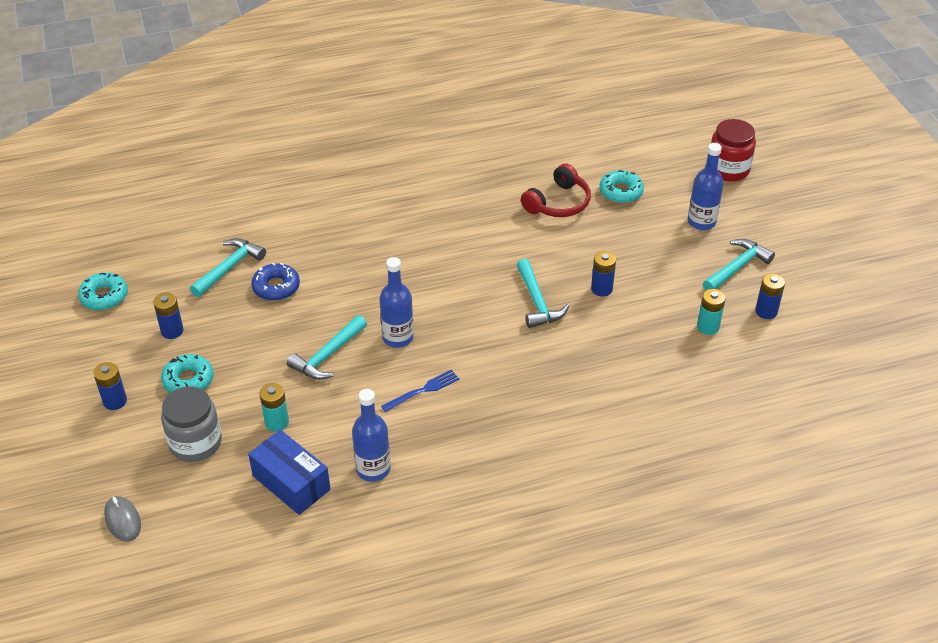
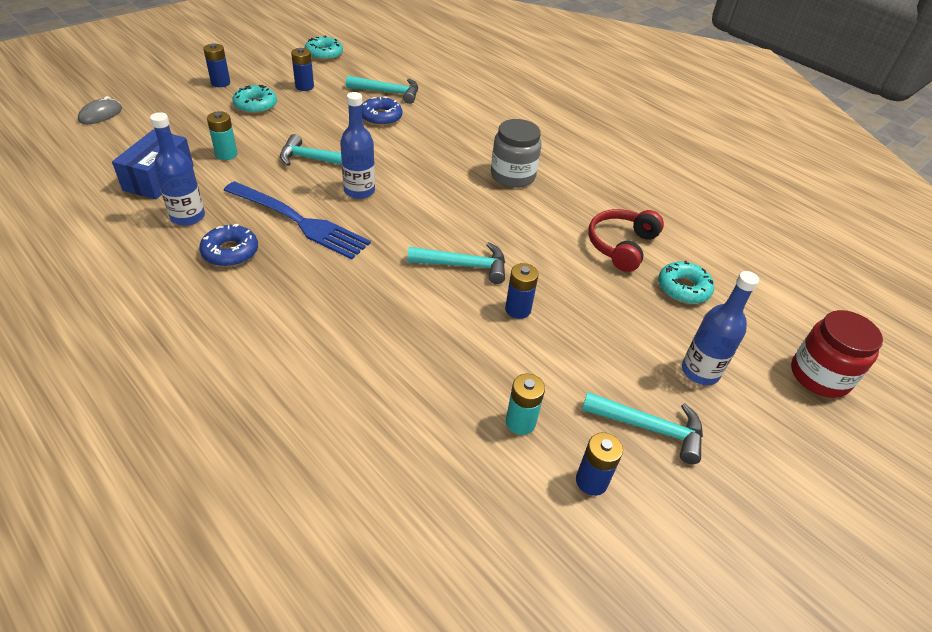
camera: 60 degrees right, 0 degrees up
grey jar [161,386,222,462] -> grey jar moved to [491,119,542,188]
blue fork [381,370,459,412] -> blue fork [223,181,371,259], size x2.00
turquoise hammer [517,259,569,328] -> turquoise hammer turned 135 degrees counterclockwise [407,242,505,284]
red headphones [521,163,591,217] -> red headphones turned 105 degrees clockwise [588,209,664,272]
none -> blue donut [199,223,258,267]

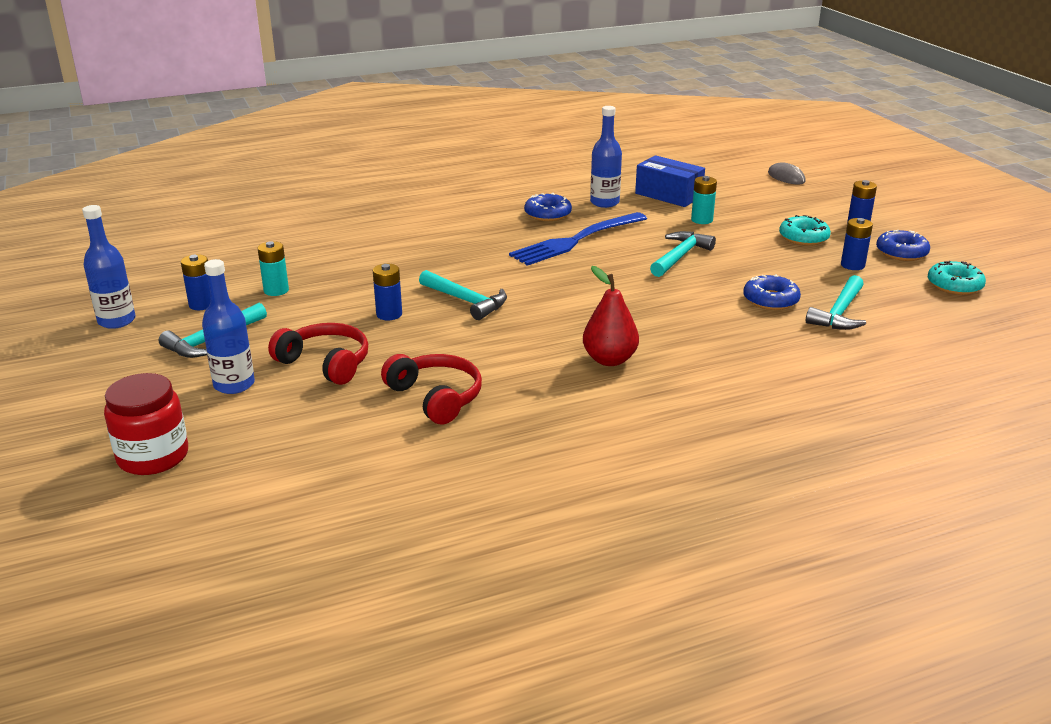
camera: 115 degrees right, 15 degrees down
blue bottle [340,92,375,199] -> blue bottle moved to [82,205,136,329]
turquoise hammer [407,242,505,284] -> turquoise hammer turned 75 degrees counterclockwise [419,270,507,320]
grey jar [491,119,542,188] -> red pear [583,266,639,366]
turquoise donut [658,261,714,304] -> none
none -> red headphones [268,323,368,385]
none -> blue donut [876,230,930,261]

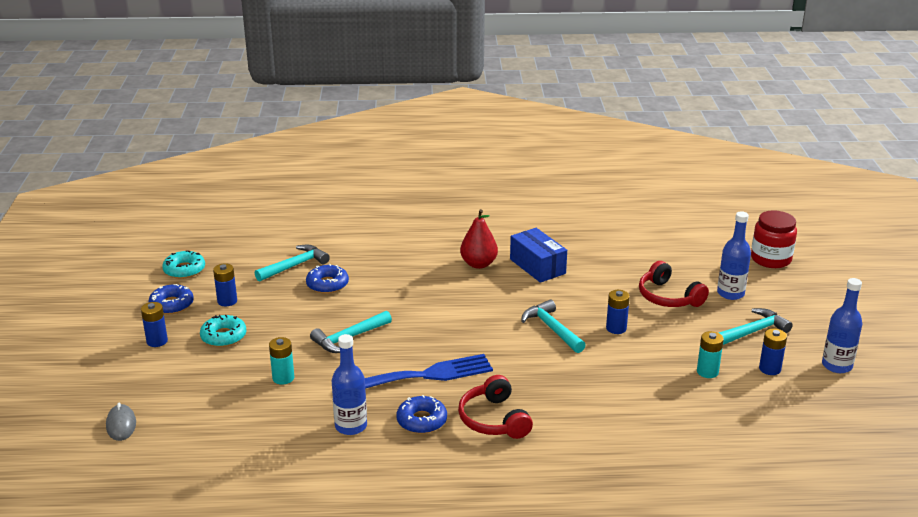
camera: 160 degrees left, 0 degrees up
red headphones [381,354,482,424] -> red headphones moved to [458,375,533,439]
blue box [635,155,705,207] -> blue box moved to [510,228,567,283]

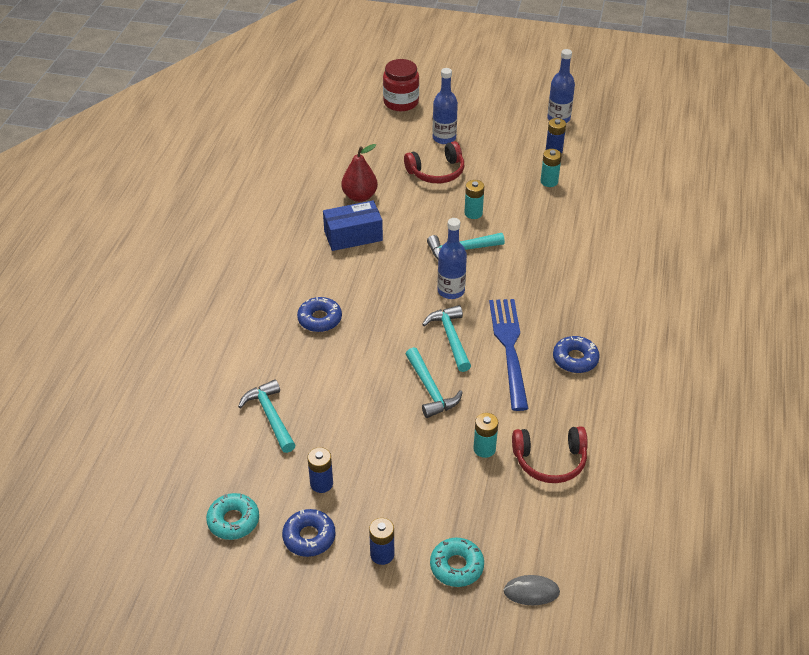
camera: 75 degrees left, 15 degrees up
turquoise donut [200,315,246,347] -> turquoise donut moved to [430,538,484,587]
blue donut [306,264,349,294] -> blue donut moved to [297,297,342,332]
blue bottle [332,334,367,435] -> blue bottle moved to [437,218,467,299]
red headphones [458,375,533,439] -> red headphones moved to [512,426,588,483]
red pear [460,209,498,269] -> red pear moved to [341,144,378,202]
blue battery [606,290,630,334] -> turquoise battery [464,180,484,219]
turquoise hammer [719,308,793,345] -> turquoise hammer moved to [422,305,471,372]

